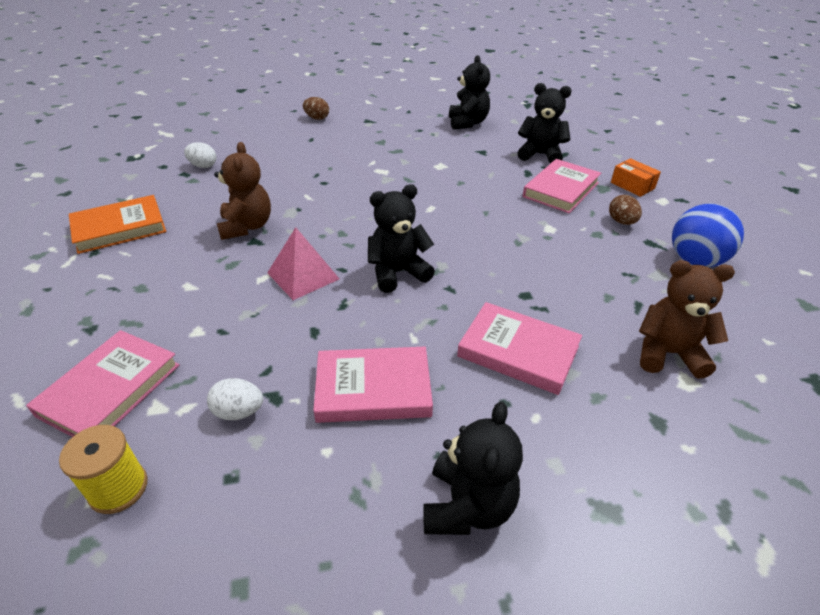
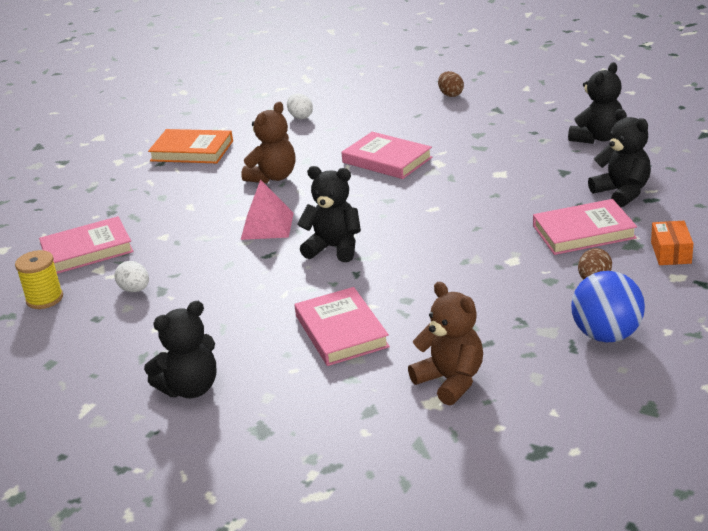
camera: 45 degrees right, 10 degrees down
pink book [313,347,433,423] -> pink book moved to [341,132,432,179]

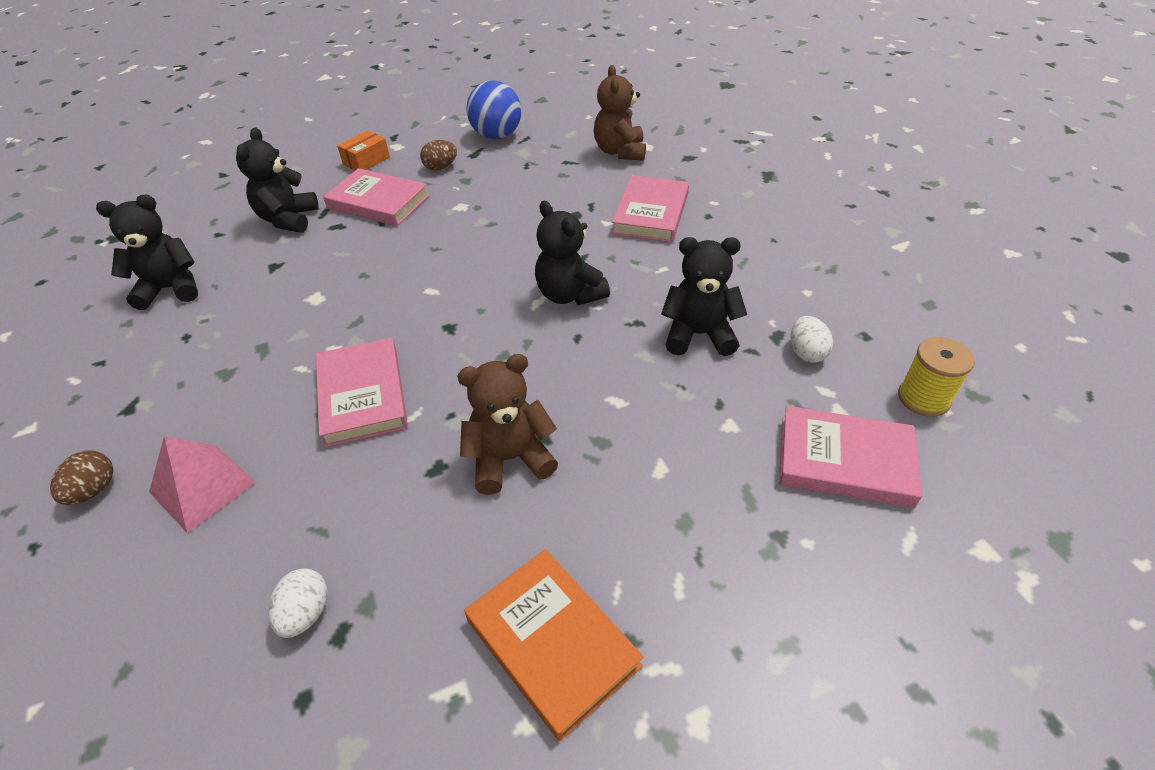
camera: 145 degrees left, 15 degrees up
black teddy bear [144,301,216,398] -> black teddy bear moved to [661,237,747,356]
pink pyramid [241,179,294,240] -> pink pyramid moved to [149,436,256,533]

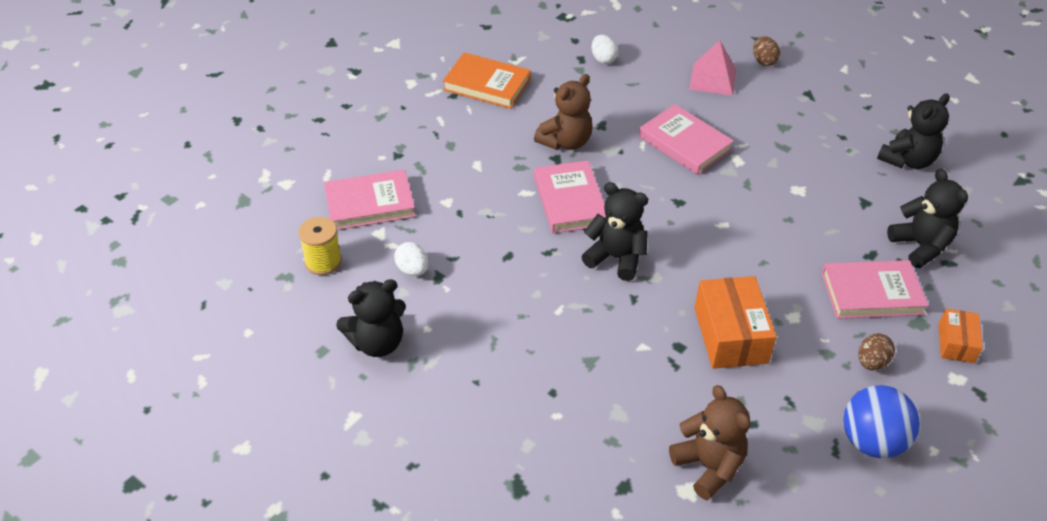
camera: 150 degrees right, 0 degrees up
pink book [612,175,689,242] -> pink book moved to [534,161,606,233]
black teddy bear [661,237,747,356] -> black teddy bear moved to [336,279,406,357]
none -> orange box [694,276,776,369]

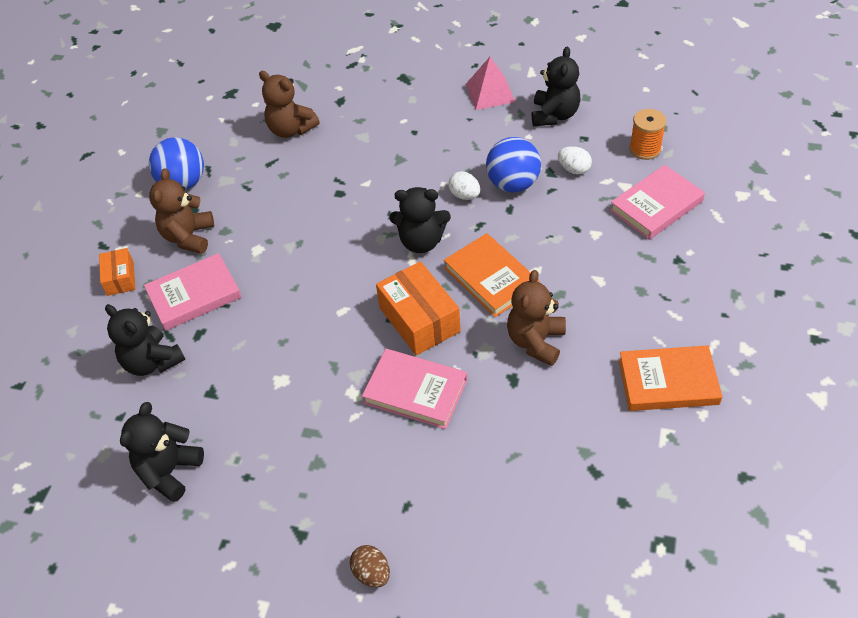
camera: 160 degrees right, 5 degrees up
yellow spool [298,217,342,275] -> orange spool [629,109,666,160]
black teddy bear [336,279,406,357] -> black teddy bear turned 150 degrees clockwise [532,46,580,126]
pink book [534,161,606,233] -> orange book [444,233,539,317]
white egg [591,35,618,64] -> white egg moved to [448,171,480,200]
pink pyramid [689,40,736,96] -> pink pyramid moved to [466,57,515,110]
orange box [694,276,776,369] -> orange box moved to [376,261,461,355]
brown egg [858,333,895,370] -> brown teddy bear [149,168,214,254]
none -> blue ball [486,137,541,192]

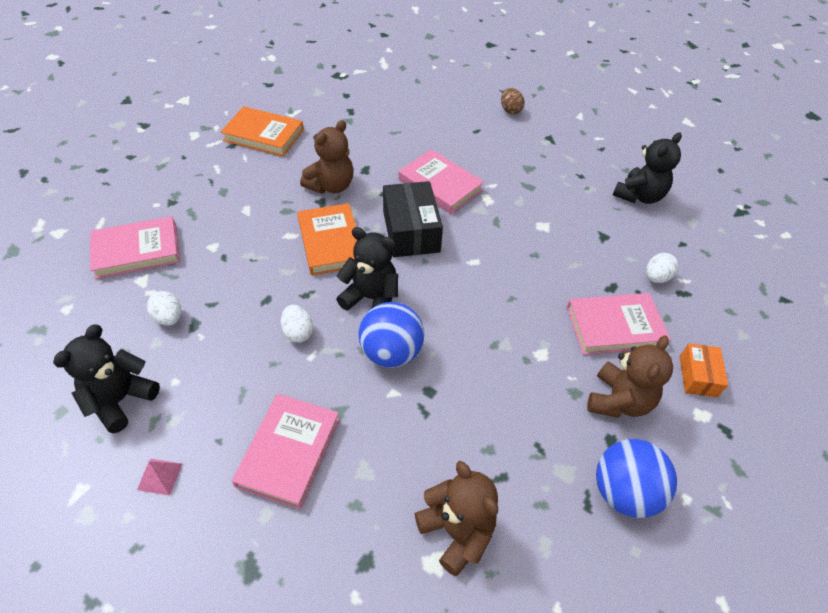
camera: 165 degrees left, 0 degrees up
black teddy bear [105,304,185,376] -> white egg [646,253,679,283]
orange box [376,261,461,355] -> black box [383,181,443,257]
pink pyramid [466,57,515,110] -> pink pyramid [137,459,182,496], size x0.55
blue ball [486,137,541,192] -> blue ball moved to [358,302,424,368]
orange spool [629,109,666,160] -> none
none -> pink book [232,394,340,509]

